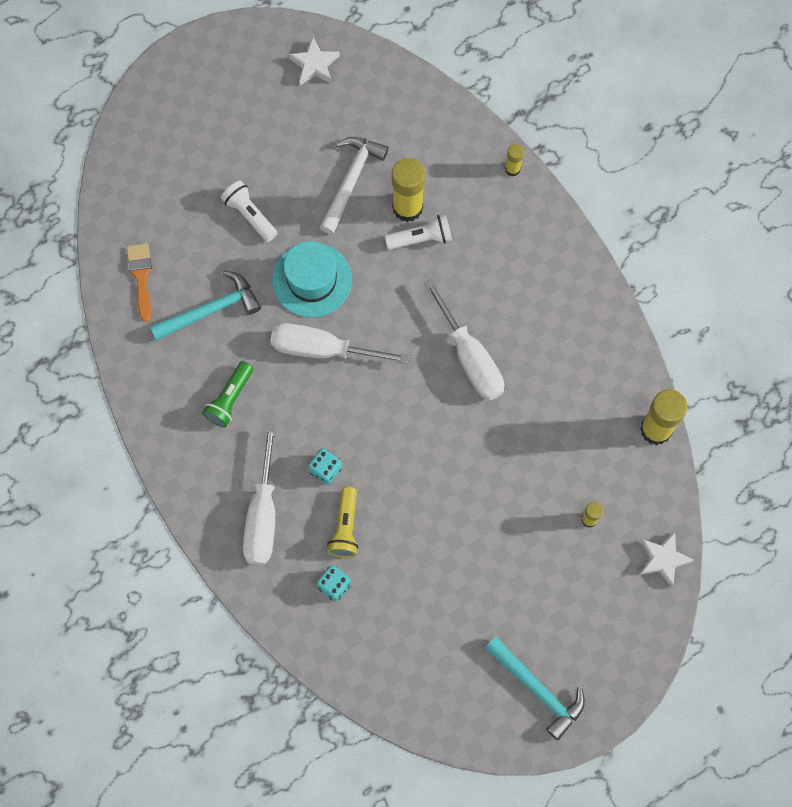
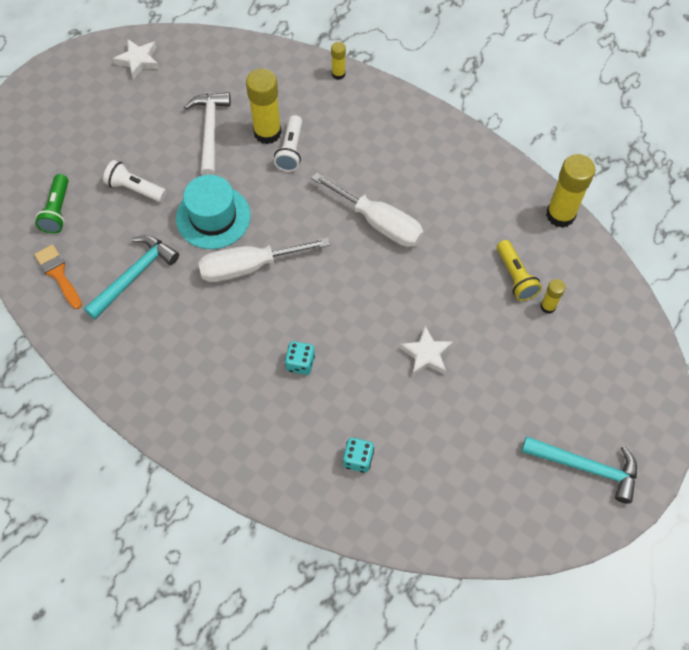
camera: 25 degrees left, 10 degrees down
green flashlight [202,361,253,427] -> green flashlight moved to [35,174,68,234]
white screwdriver [243,424,276,565] -> none
yellow flashlight [327,487,358,558] -> yellow flashlight moved to [497,240,542,301]
white flashlight [385,214,452,250] -> white flashlight turned 135 degrees clockwise [274,115,302,172]
white star [640,532,694,588] -> white star moved to [400,326,453,376]

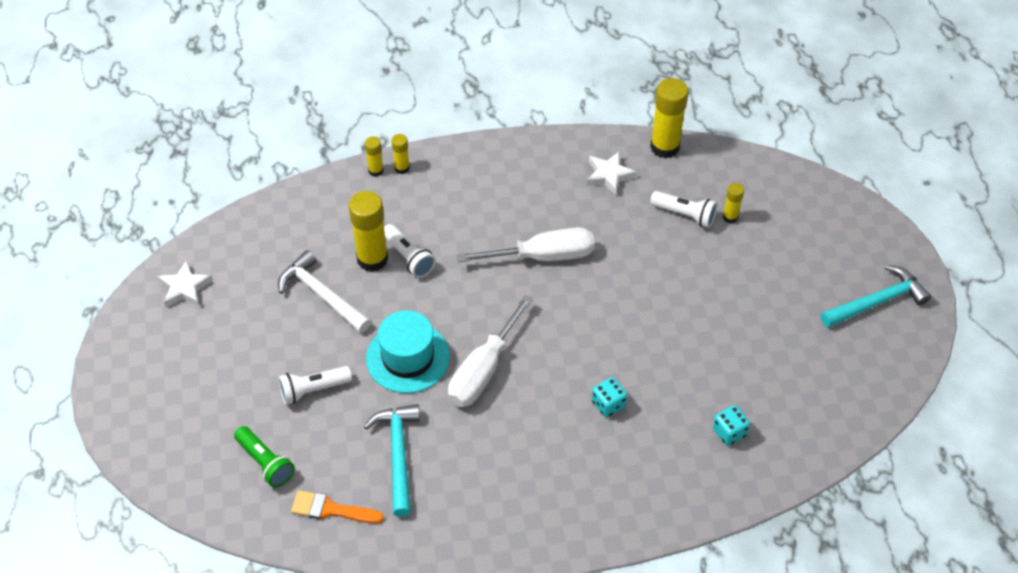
camera: 45 degrees left, 10 degrees down
white star [400,326,453,376] -> white star moved to [587,151,636,196]
yellow flashlight [497,240,542,301] -> white flashlight [650,191,717,228]
none -> yellow glue stick [391,134,410,174]

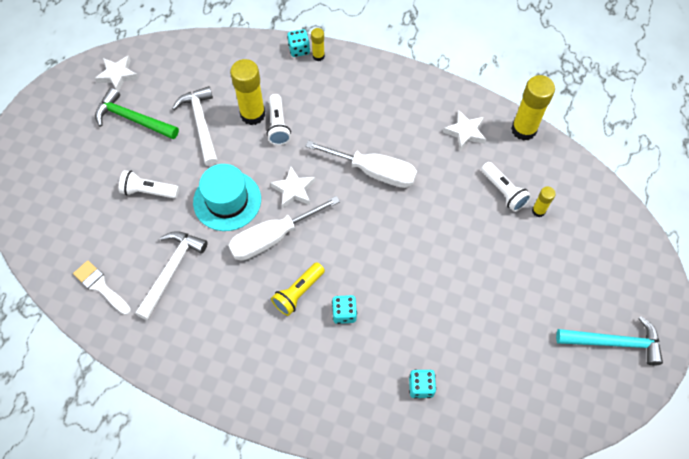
camera: 30 degrees right, 10 degrees up
green flashlight [234,426,295,488] -> none
orange brush [291,490,384,524] -> white brush [73,260,131,315]
turquoise hammer [364,404,420,517] -> white hammer [135,231,208,320]
yellow glue stick [365,136,384,177] -> turquoise dice [287,29,310,57]
none -> green hammer [95,88,179,140]
none -> white star [270,167,315,209]
none -> yellow flashlight [271,262,325,316]

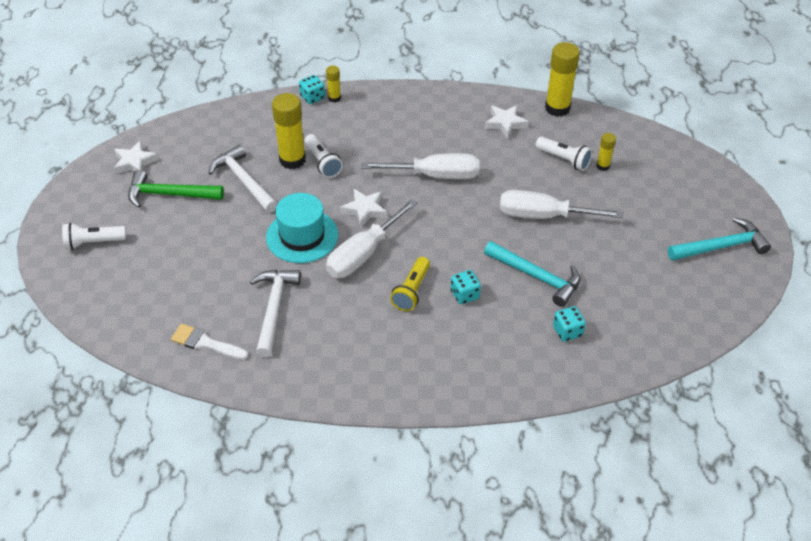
camera: 20 degrees left, 15 degrees down
white flashlight [119,170,179,199] -> white flashlight moved to [62,223,126,250]
none -> turquoise hammer [484,241,580,307]
none -> white screwdriver [500,190,623,219]

